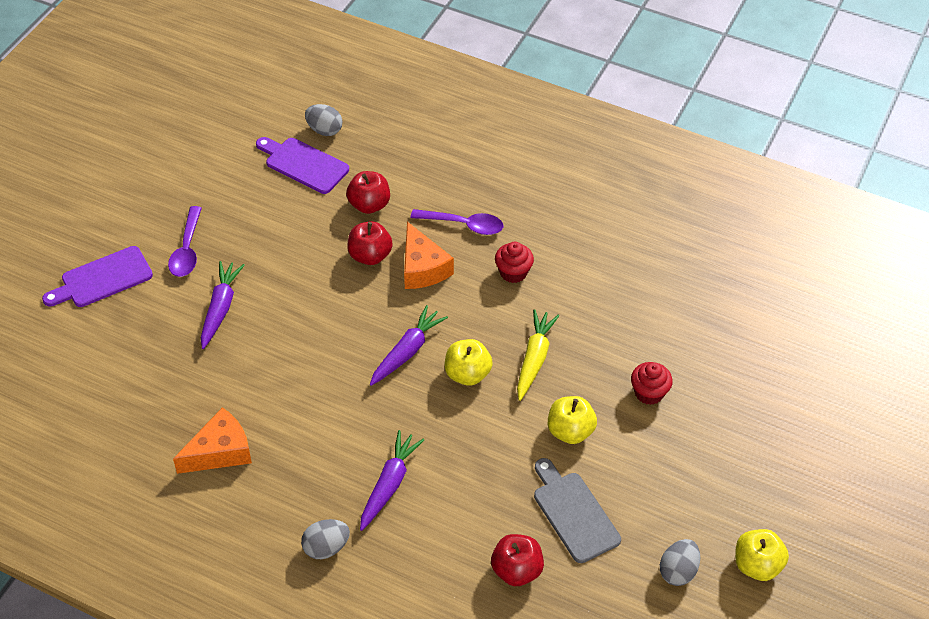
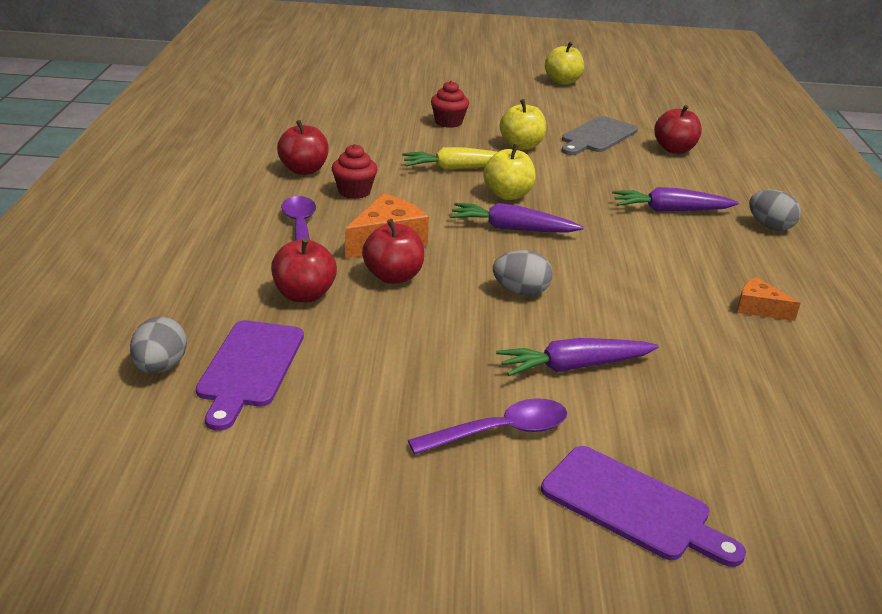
camera: 115 degrees left, 20 degrees down
orange cheese [173,407,252,474] -> orange cheese [737,277,800,321], size x0.60
grey egg [660,539,700,586] -> grey egg moved to [493,250,553,296]
none -> red apple [277,120,329,175]

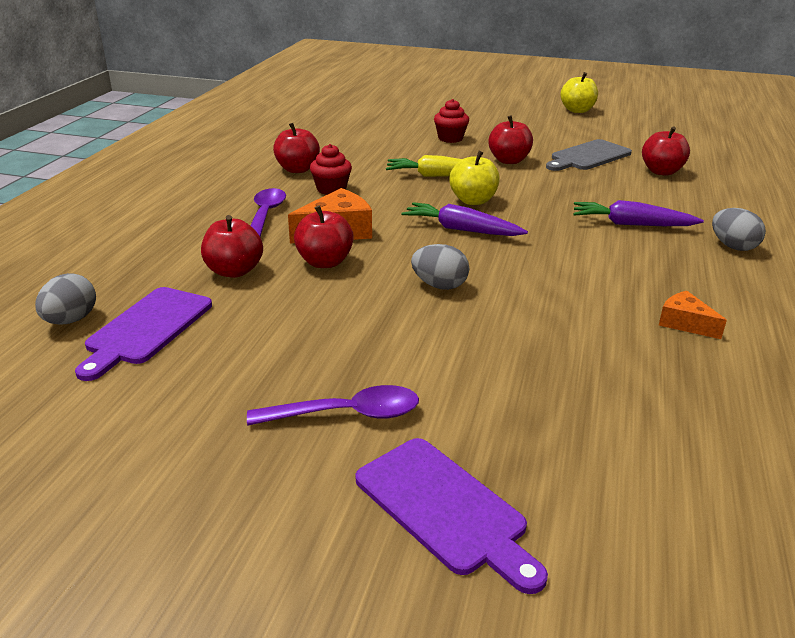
camera: 15 degrees right, 0 degrees up
purple carrot [496,338,659,376] -> none
yellow apple [500,99,546,150] -> red apple [488,115,533,164]

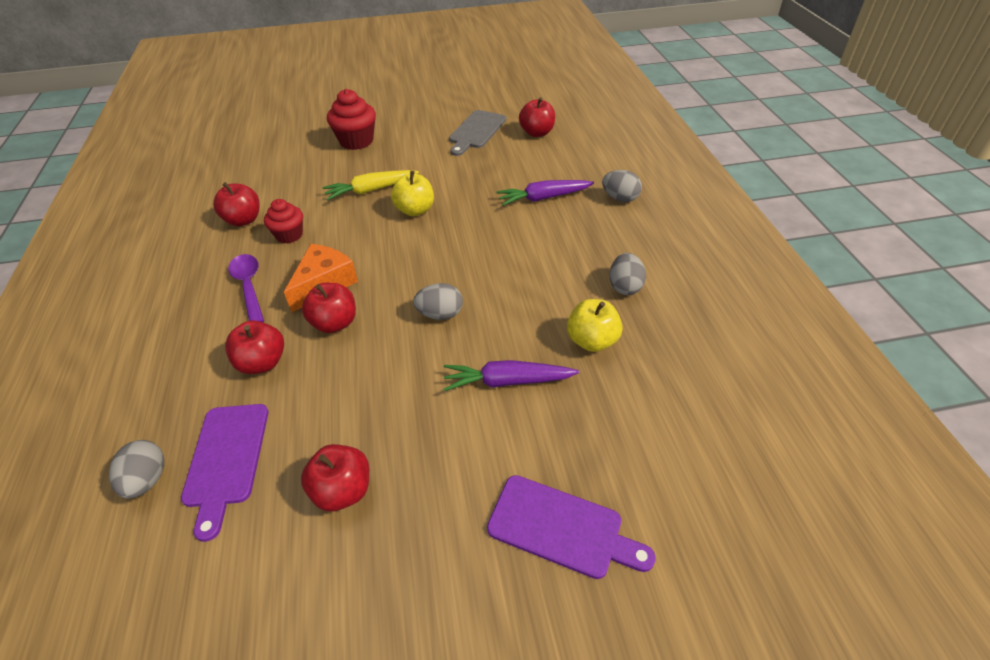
camera: 25 degrees left, 15 degrees up
purple spoon [247,385,419,425] -> none
purple carrot [401,202,528,236] -> purple carrot moved to [444,360,579,391]
red cupcake [434,99,469,143] -> red cupcake [327,89,376,150], size x1.52
red apple [488,115,533,164] -> red apple moved to [301,444,369,511]
yellow apple [560,72,598,113] -> yellow apple moved to [567,299,623,352]
orange cheese [659,291,727,339] -> grey egg [609,253,646,295]

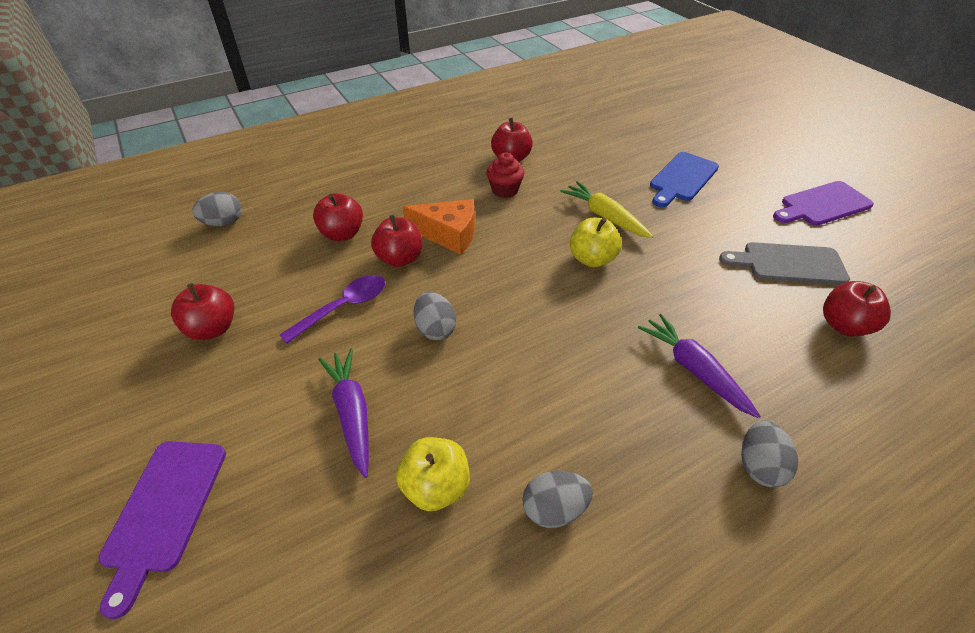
camera: 70 degrees right, 0 degrees up
purple cutting board [181,404,268,542] -> purple cutting board moved to [773,181,874,226]
purple spoon [228,254,264,322] -> purple spoon moved to [280,275,385,343]
red cupcake [327,89,376,150] -> blue cutting board [650,152,719,207]

